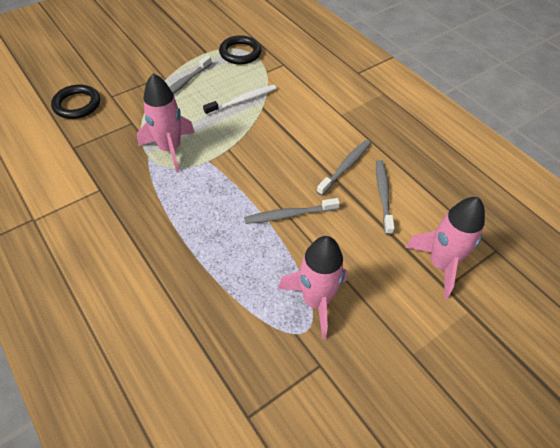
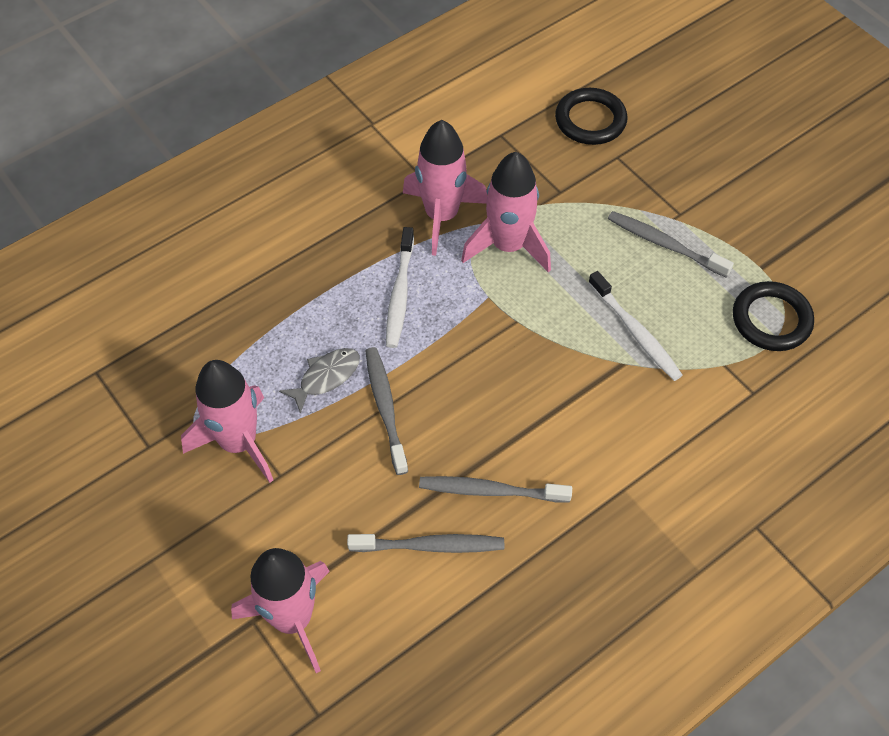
camera: 90 degrees right, 5 degrees up
grey toothbrush [316,140,371,196] -> grey toothbrush turned 150 degrees clockwise [419,476,572,503]
none -> grey fish [279,348,360,414]
none -> white toothbrush [386,227,414,348]
none -> pink rocket [403,120,487,256]

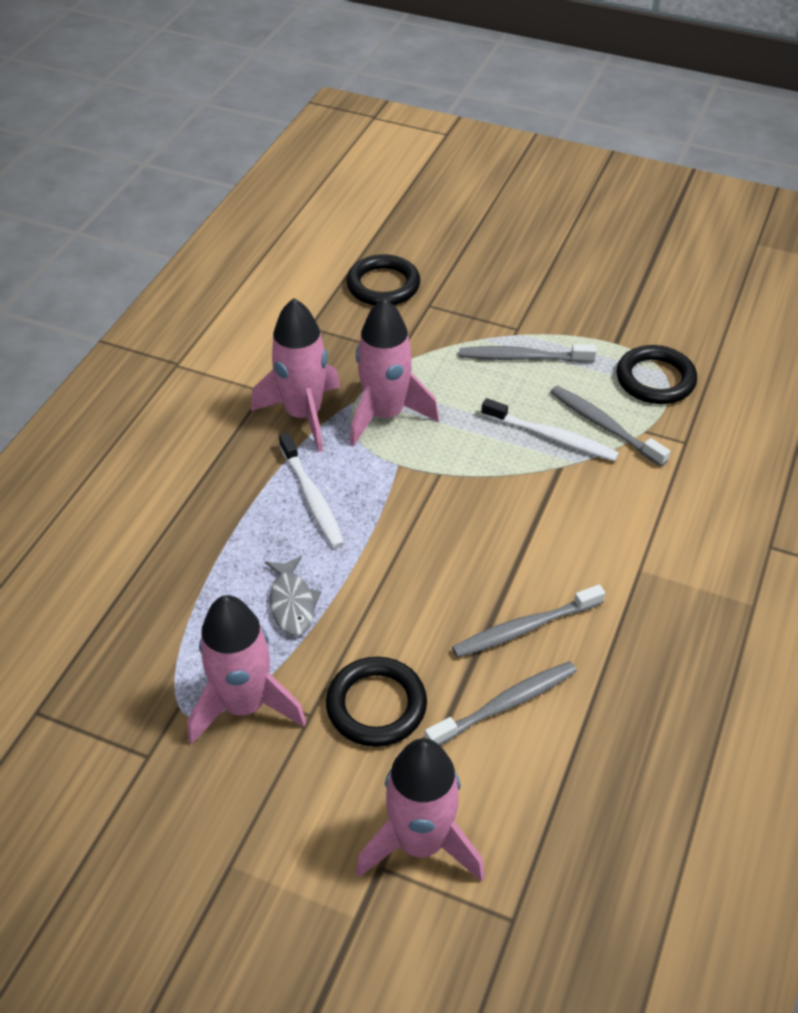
camera: 30 degrees left, 10 degrees down
grey fish [279,348,360,414] -> grey fish turned 150 degrees clockwise [265,556,321,636]
grey toothbrush [366,347,408,475] -> grey toothbrush moved to [550,386,670,467]
none -> black ring [326,657,427,747]

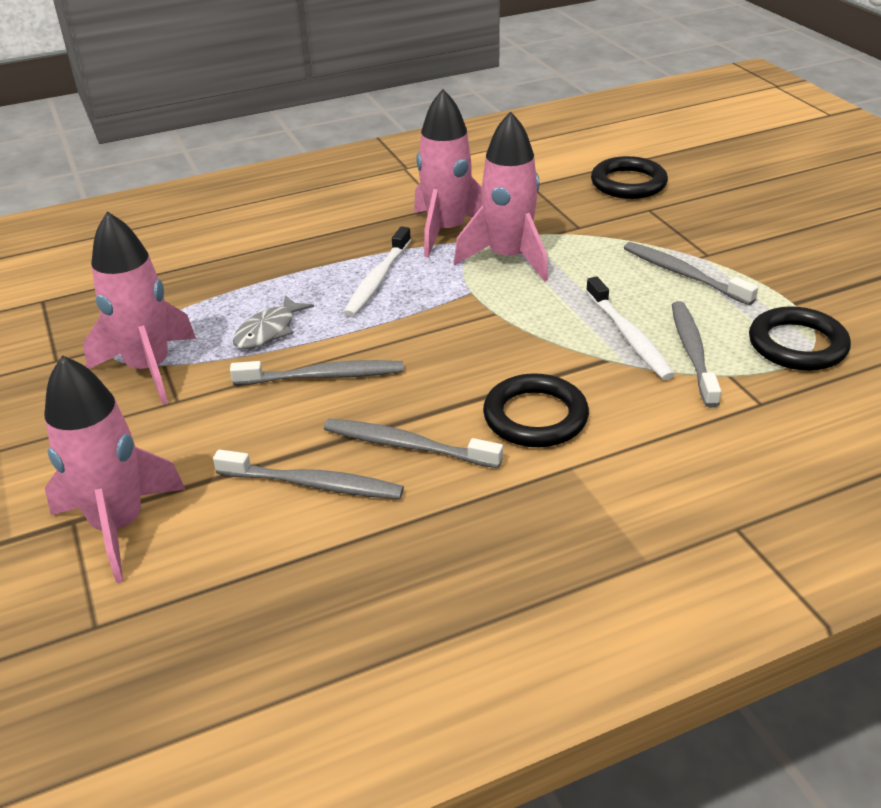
camera: 45 degrees right, 10 degrees down
black ring [326,657,427,747] -> black ring moved to [483,373,589,447]
none -> grey toothbrush [230,360,404,385]

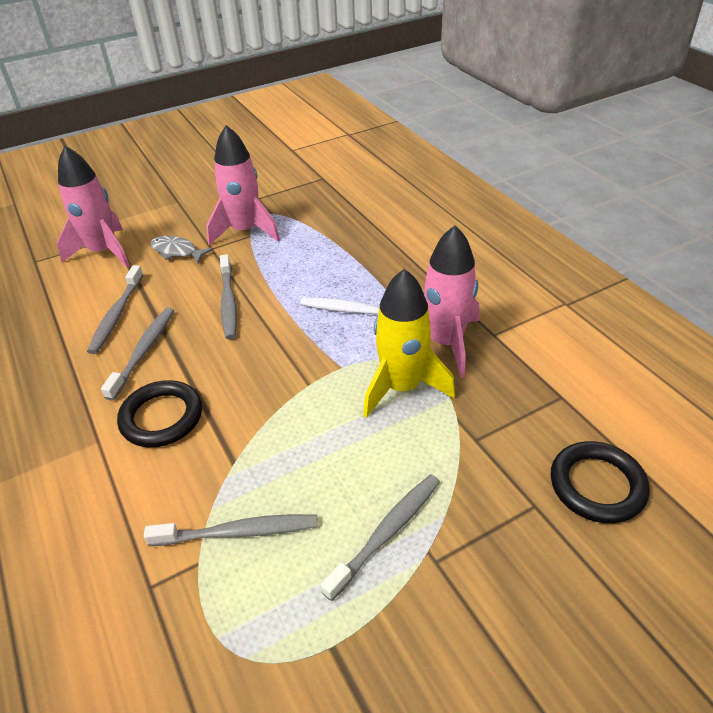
camera: 85 degrees right, 5 degrees up
grey fish [233,295,314,349] -> grey fish moved to [150,236,213,263]
pink rocket [454,111,548,282] -> yellow rocket [363,269,455,418]
white toothbrush [586,276,675,380] -> none
black ring [749,306,851,371] -> none

